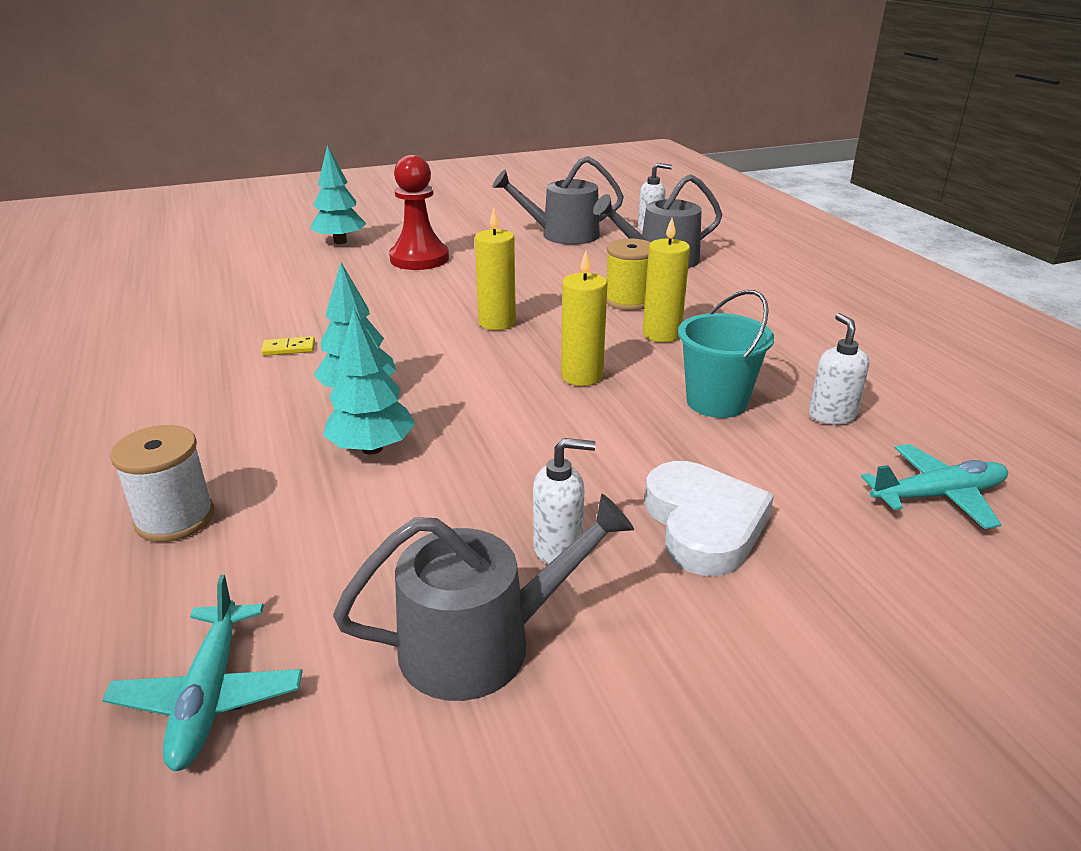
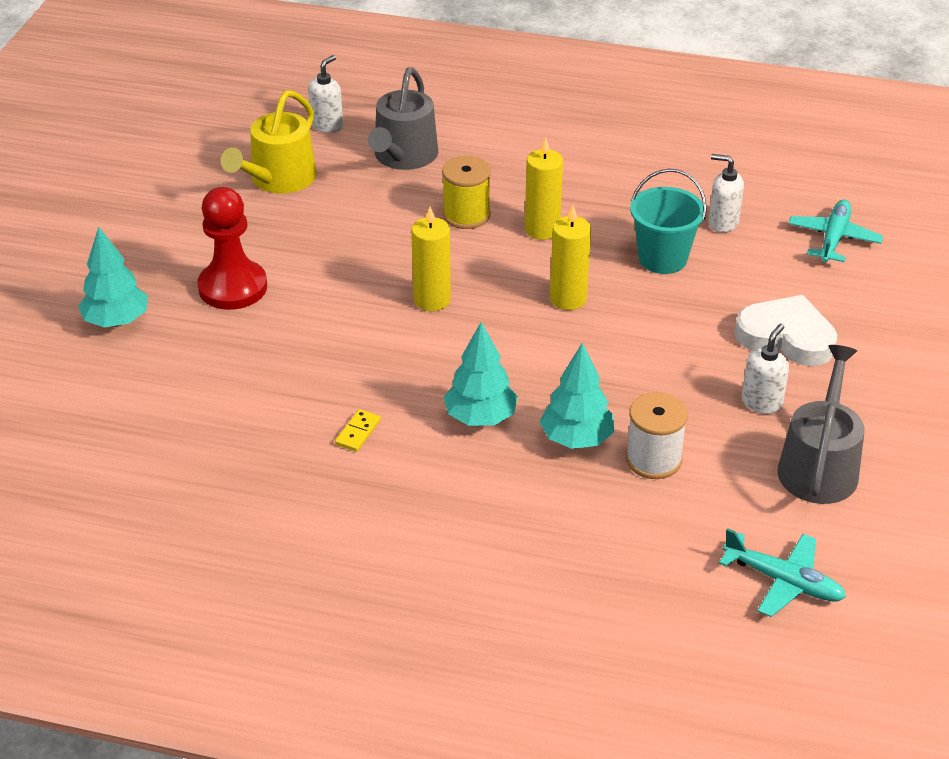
camera: 55 degrees left, 10 degrees up
white spool [110,425,214,542] -> white spool moved to [626,392,688,479]
grey watering can [492,156,624,245] -> yellow watering can [221,90,317,194]

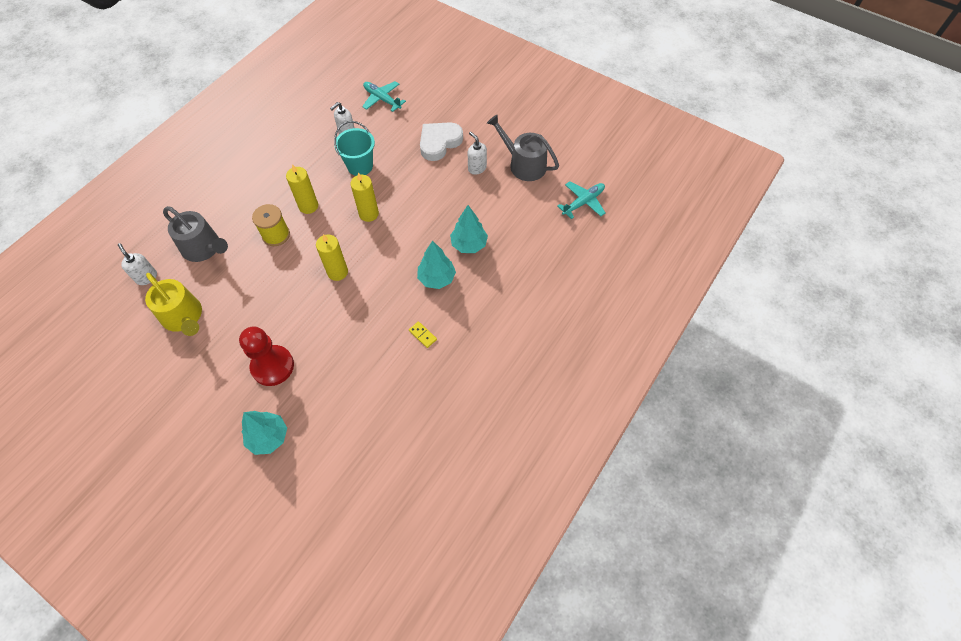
camera: 70 degrees left, 20 degrees up
white spool [626,392,688,479] -> none

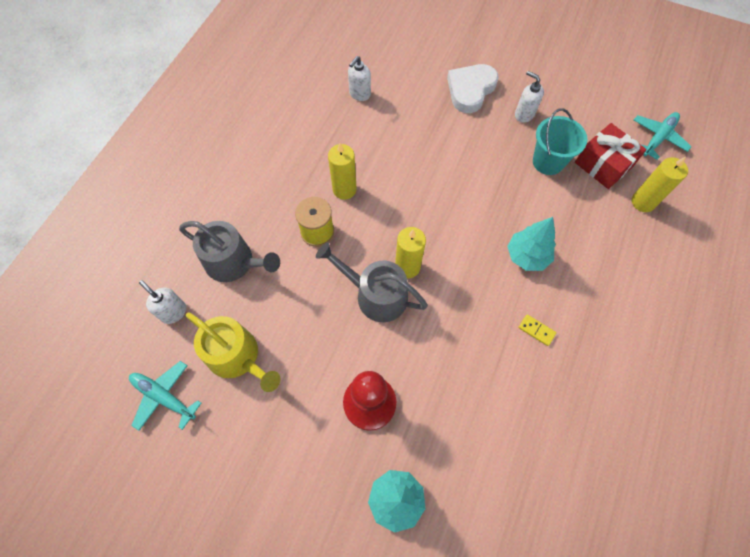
camera: 10 degrees left, 5 degrees up
turquoise bucket [334,121,375,176] -> turquoise bucket moved to [533,108,587,175]
yellow candle [350,172,379,222] -> yellow candle moved to [632,157,688,212]
turquoise plane [362,81,406,112] -> turquoise plane moved to [129,361,201,431]
turquoise tree [450,205,488,253] -> none
grey watering can [487,114,559,181] -> grey watering can moved to [316,242,428,322]
none -> red gift [575,123,647,189]

